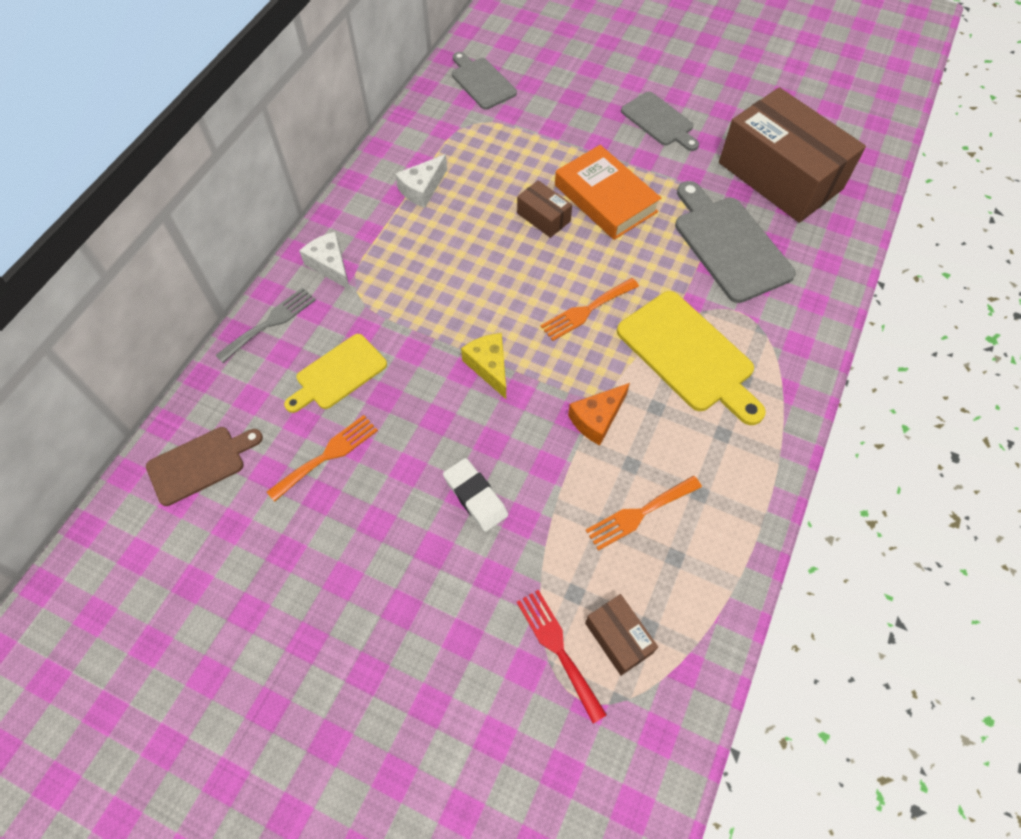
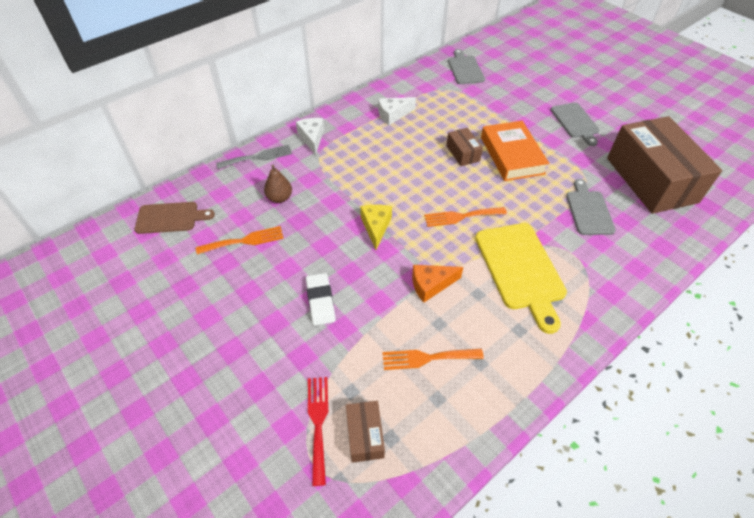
camera: 25 degrees right, 10 degrees down
yellow cutting board [284,334,387,413] -> brown pear [264,165,292,203]
grey cutting board [675,181,796,303] -> grey cutting board [566,179,616,235], size x0.63

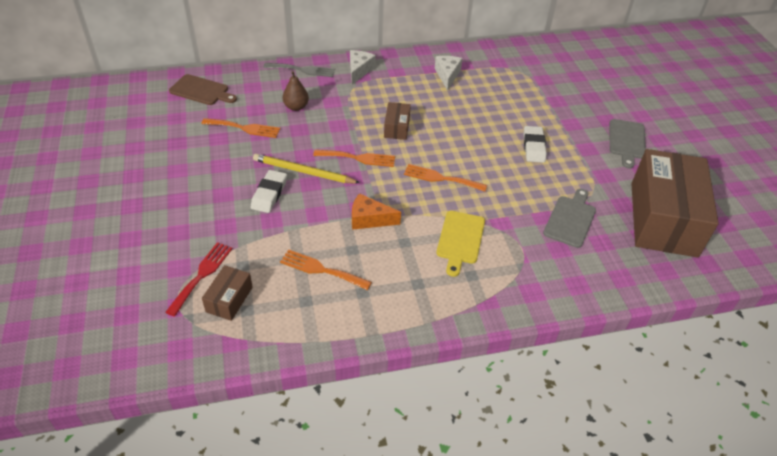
camera: 25 degrees right, 5 degrees down
yellow cheese [360,204,392,250] -> orange fork [313,150,395,167]
white cheese [378,97,416,125] -> white cheese turned 90 degrees clockwise [435,56,463,91]
brown box [446,128,483,166] -> brown box moved to [384,102,411,140]
grey cutting board [448,49,485,84] -> none
yellow cutting board [475,223,567,334] -> yellow cutting board [436,211,485,277], size x0.63
orange book [481,121,549,181] -> white eraser [524,126,547,163]
none -> yellow pencil [253,154,360,184]

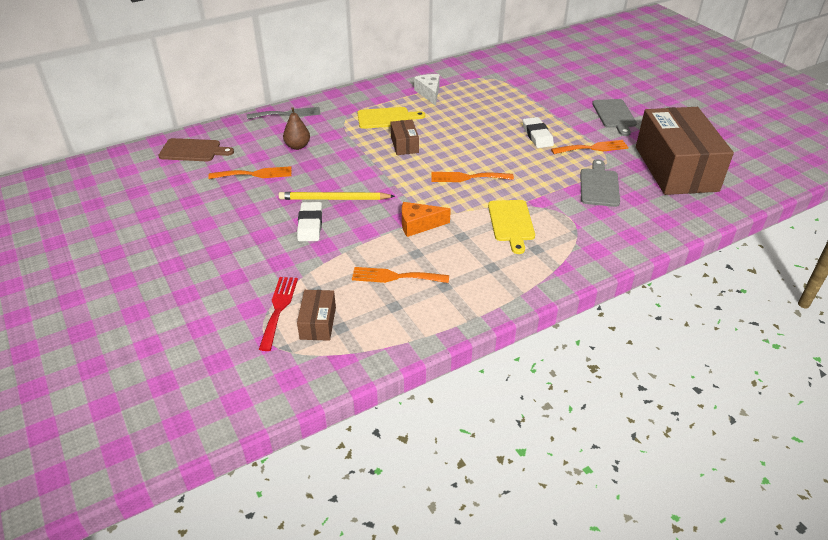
camera: 15 degrees left, 5 degrees down
orange fork [313,150,395,167] -> orange fork moved to [551,140,629,154]
white cheese [350,50,376,85] -> none
none -> yellow cutting board [357,107,425,129]

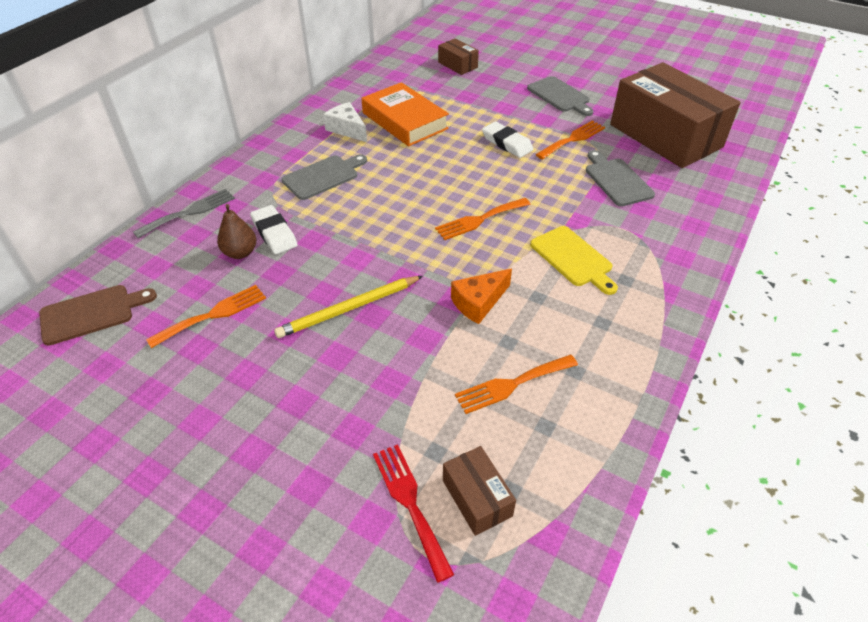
camera: 30 degrees left, 5 degrees up
white eraser [297,202,322,241] -> white eraser moved to [250,205,298,254]
yellow cutting board [357,107,425,129] -> grey cutting board [282,154,367,200]
brown box [391,120,419,155] -> brown box moved to [438,38,479,75]
none -> orange book [362,82,449,146]

